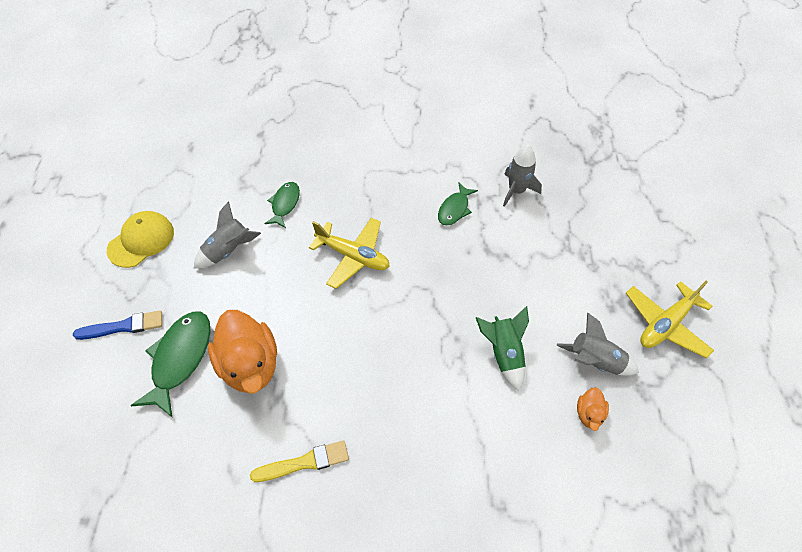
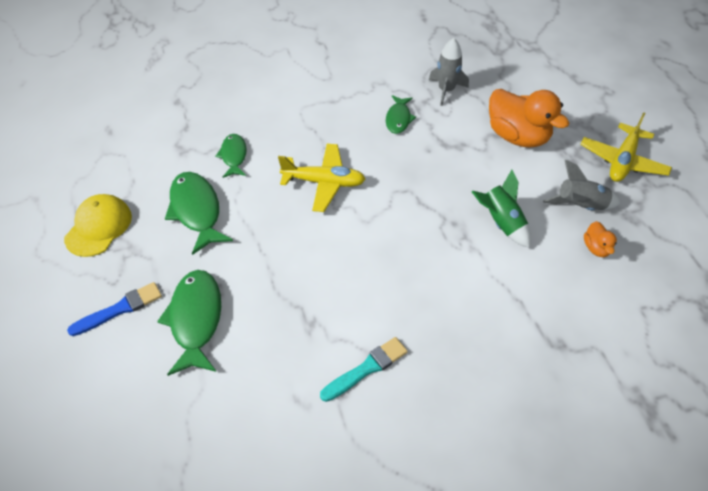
camera: 20 degrees left, 5 degrees down
grey rocket [194,201,261,269] -> green fish [165,172,233,255]
orange duck [208,310,277,394] -> orange duck moved to [489,89,569,148]
yellow brush [250,440,349,482] -> turquoise brush [320,337,408,402]

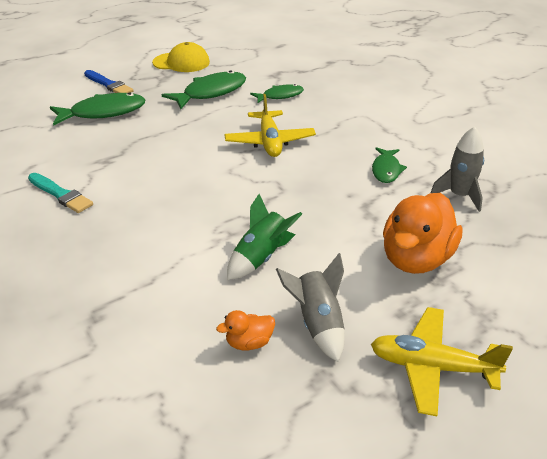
camera: 75 degrees right, 15 degrees down
green fish [386,95,416,134] -> green fish turned 75 degrees counterclockwise [372,147,407,183]

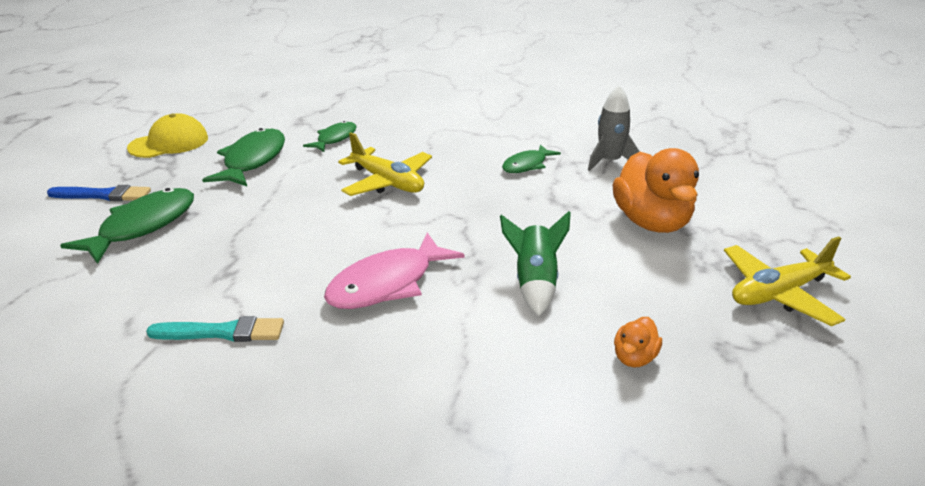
camera: 40 degrees left, 5 degrees down
grey rocket [276,253,345,362] -> none
green fish [372,147,407,183] -> green fish turned 75 degrees clockwise [502,145,561,173]
none -> pink fish [324,233,465,309]

